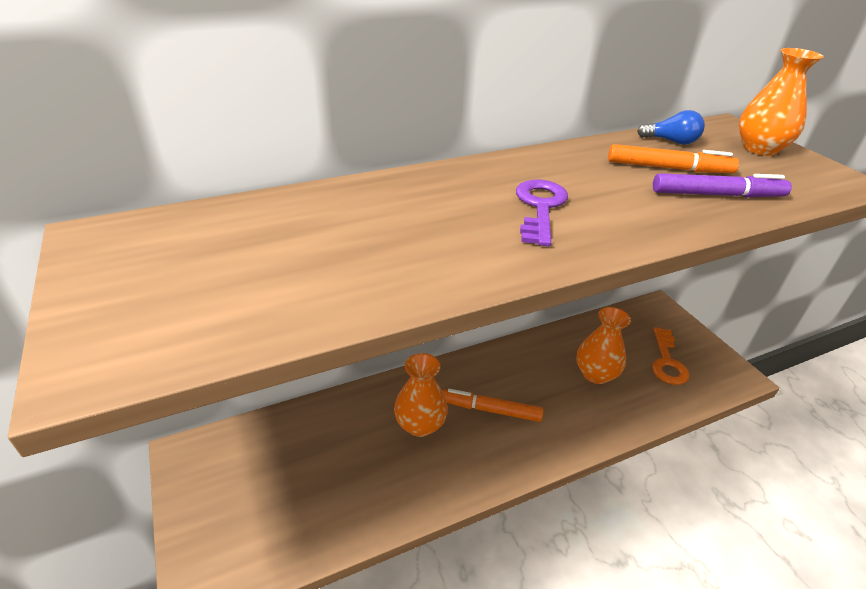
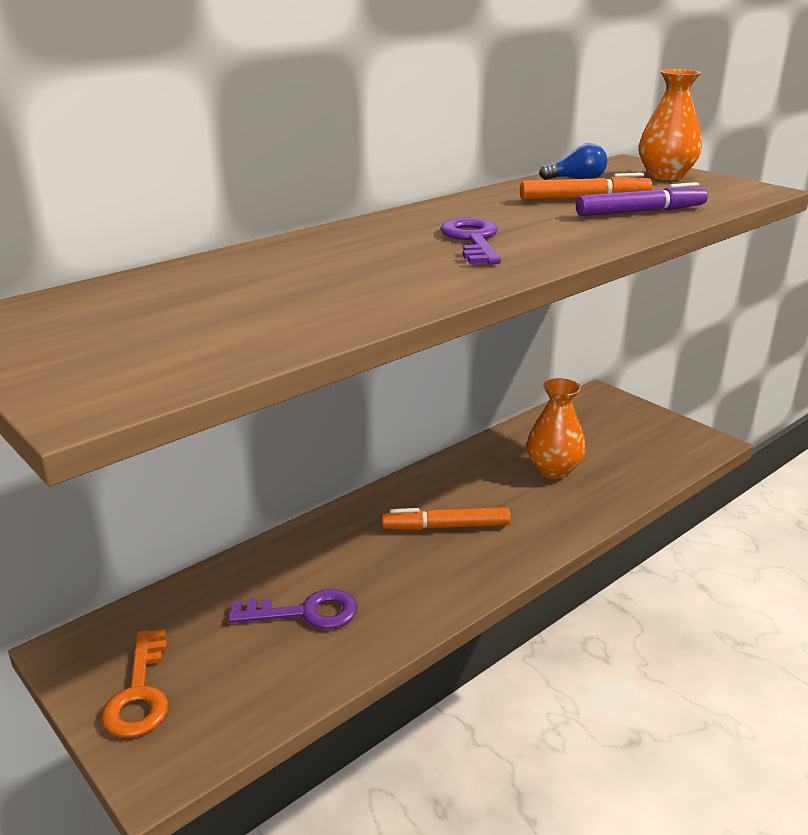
camera: 15 degrees left, 10 degrees down
orange vase [394,353,448,437] -> none
orange key [652,327,689,385] -> orange key moved to [101,629,168,737]
none -> purple key [228,589,358,629]

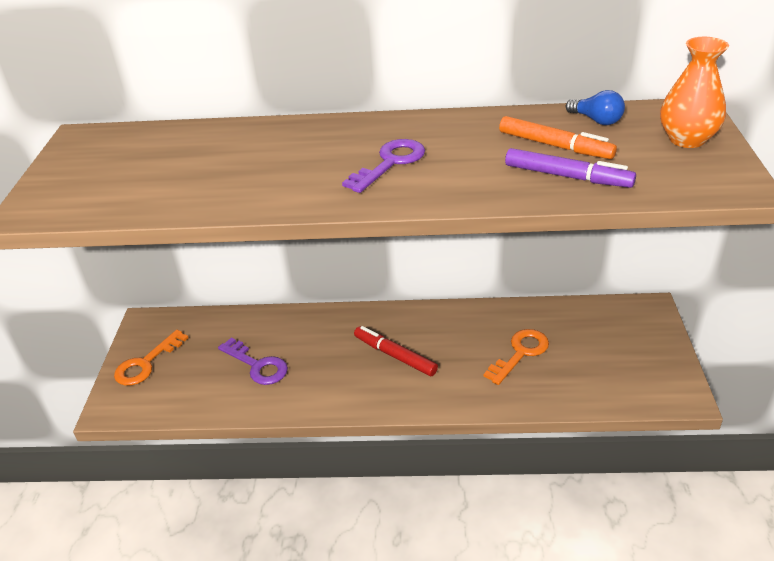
camera: 45 degrees right, 10 degrees up
orange marker [381,507,511,530] -> red marker [354,326,438,376]
orange vase [527,378,586,479] -> orange key [484,329,549,385]

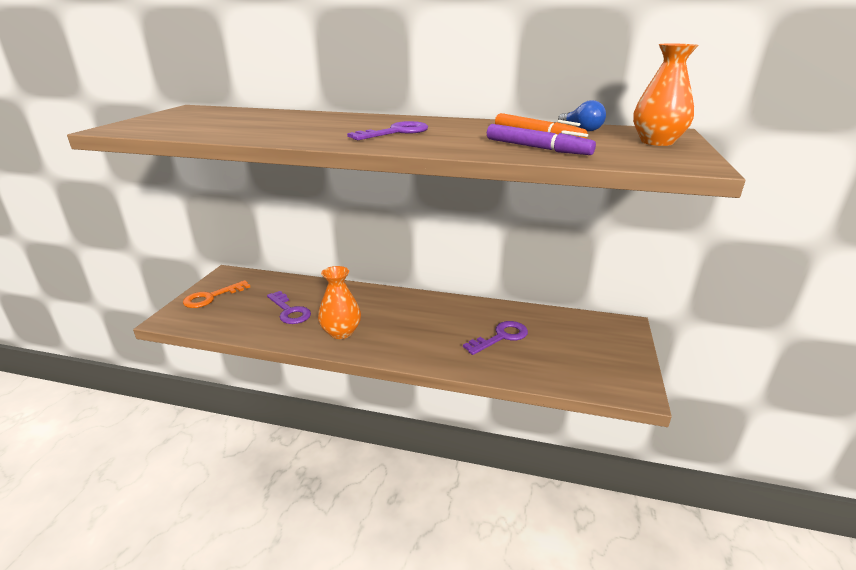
camera: 10 degrees right, 10 degrees down
red marker [354,326,438,376] -> none
orange key [484,329,549,385] -> purple key [463,321,528,355]
none -> orange vase [318,266,361,339]

